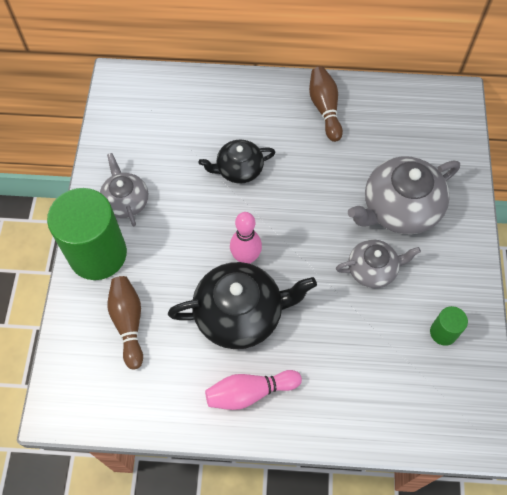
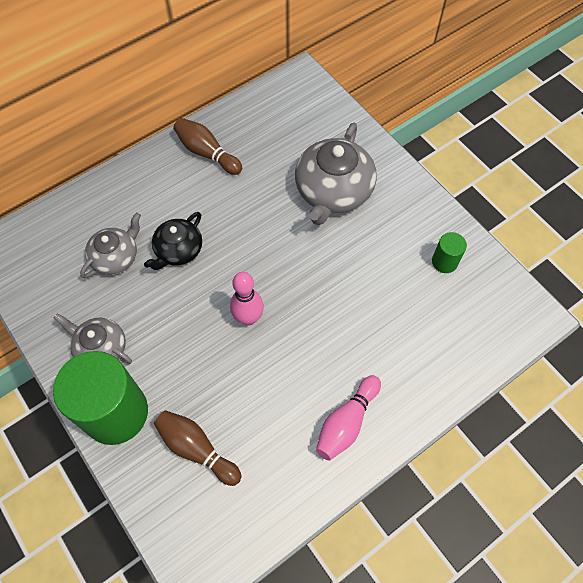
camera: 40 degrees left, 0 degrees up
black teapot [168,262,317,349] -> none
grey teapot [336,239,421,288] -> grey teapot moved to [80,212,141,278]

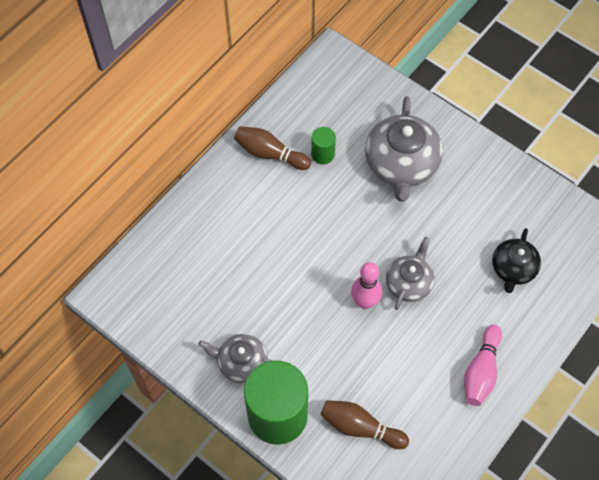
camera: 15 degrees left, 0 degrees up
grey teapot [80,212,141,278] -> grey teapot moved to [386,237,434,310]
black teapot [144,212,202,270] -> black teapot moved to [492,228,541,293]
green cylinder [432,232,467,273] -> green cylinder moved to [311,127,336,164]

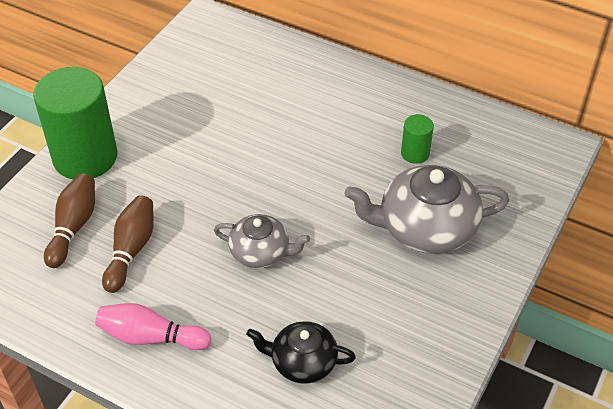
camera: 80 degrees right, 15 degrees down
grey teapot [199,334,273,383] -> none
brown bowling pin [234,127,311,170] -> brown bowling pin moved to [102,195,154,293]
pink bowling pin [351,262,382,309] -> none

